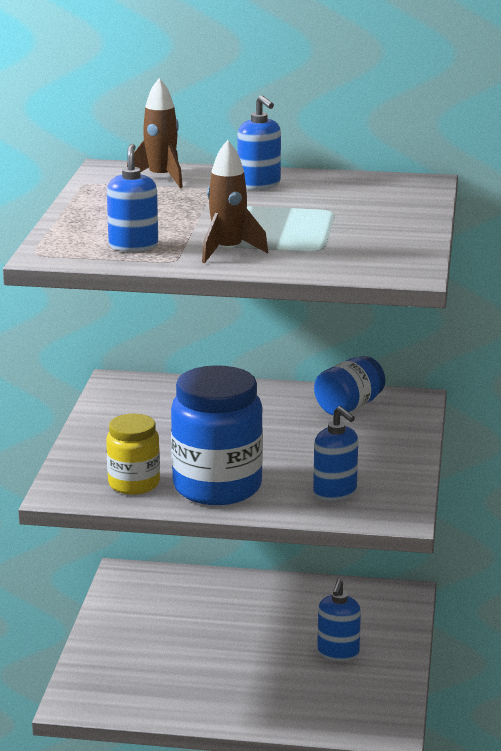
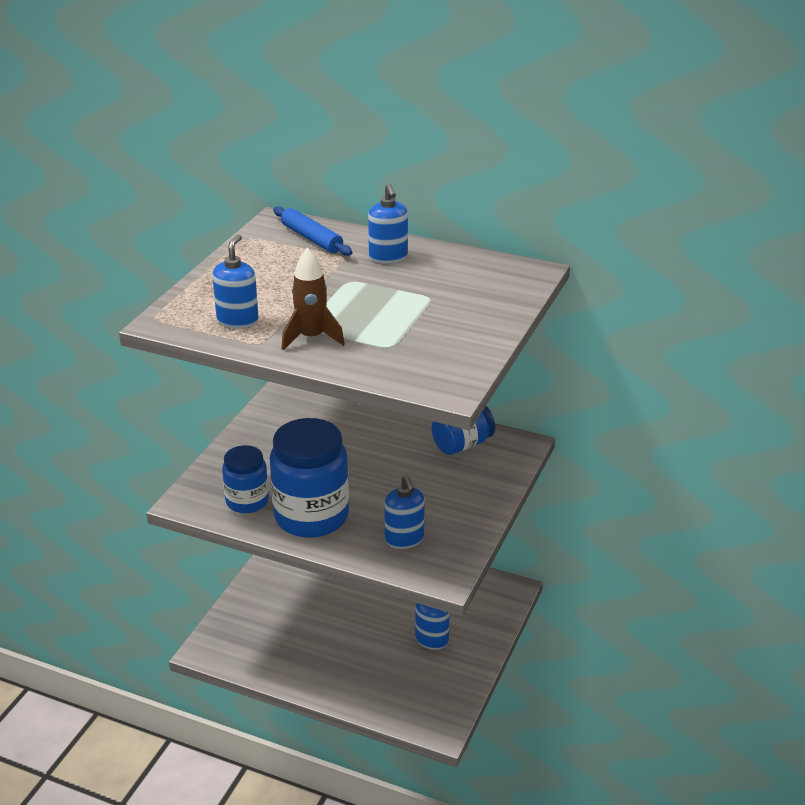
camera: 15 degrees right, 10 degrees up
yellow jar [106,414,160,494] -> blue jar [222,445,269,513]
brown rocket [127,78,183,188] -> blue rolling pin [273,206,353,256]

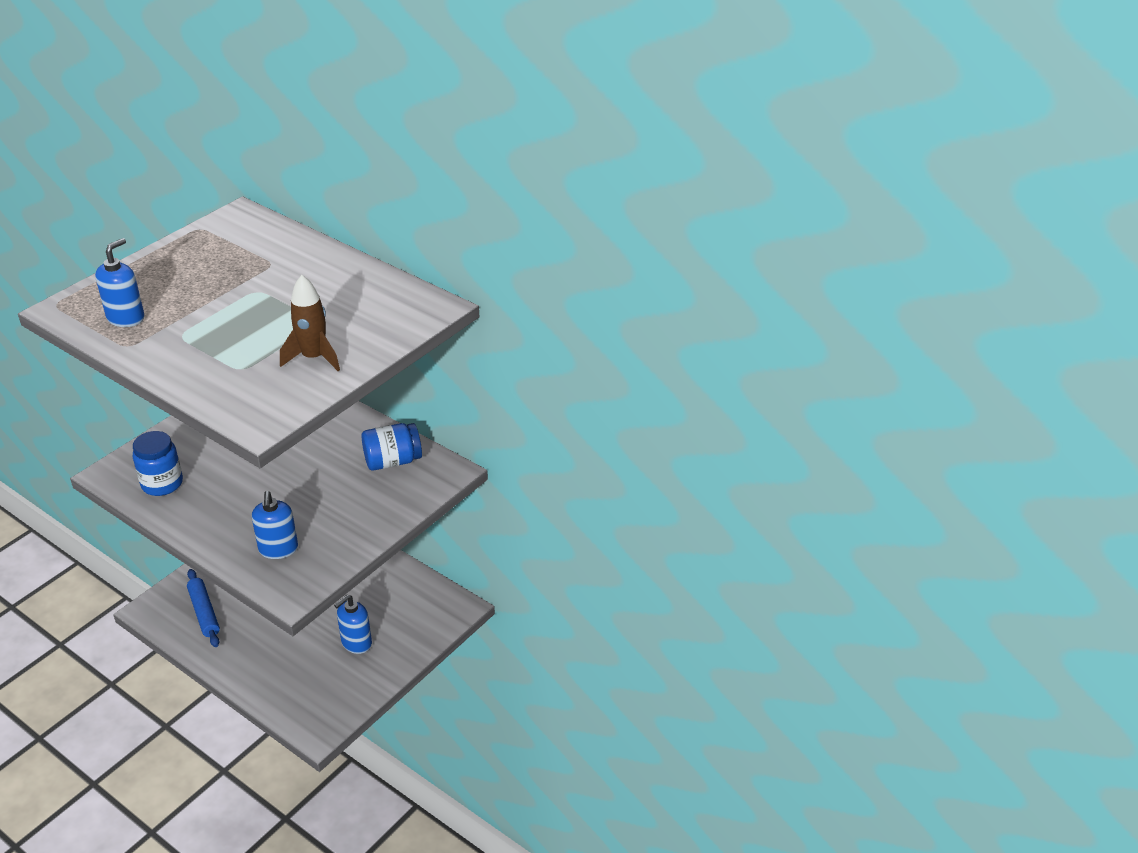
camera: 15 degrees right, 5 degrees up
blue jar [270,418,349,538] -> none
blue rolling pin [273,206,353,256] -> blue rolling pin moved to [187,569,220,647]
brown rocket [282,248,345,350] -> brown rocket moved to [280,275,340,371]
blue soap dispenser [368,183,408,263] -> none

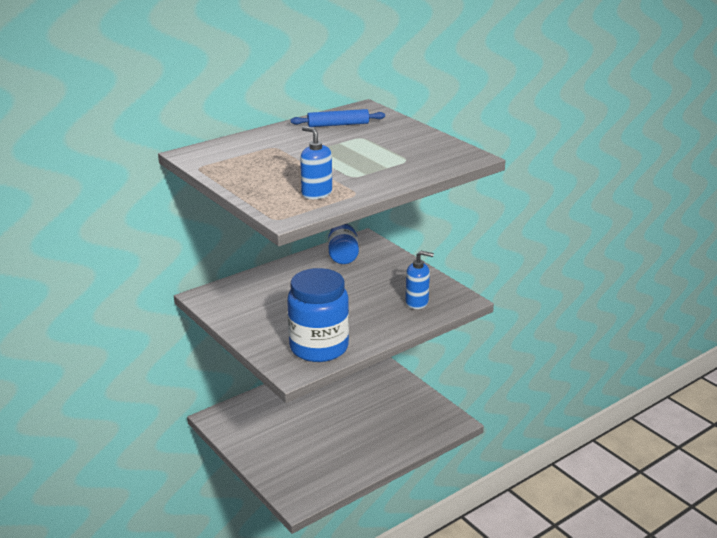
camera: 75 degrees left, 10 degrees down
blue jar [133,431,183,496] -> blue jar [287,268,349,362], size x1.71
blue rolling pin [187,569,220,647] -> blue rolling pin moved to [291,109,385,127]
brown rocket [280,275,340,371] -> none
blue soap dispenser [334,595,372,654] -> none

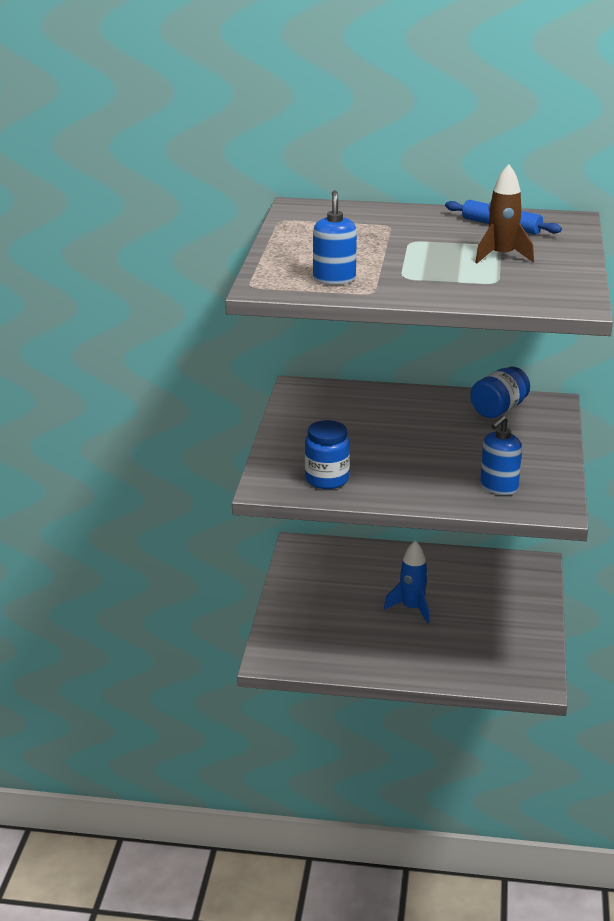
camera: 45 degrees right, 0 degrees up
blue jar [287,268,349,362] -> blue jar [305,420,350,489], size x0.58
blue soap dispenser [405,251,434,309] -> blue soap dispenser turned 75 degrees clockwise [480,415,522,495]
none -> blue rocket [384,541,430,624]
none -> brown rocket [475,164,534,263]

